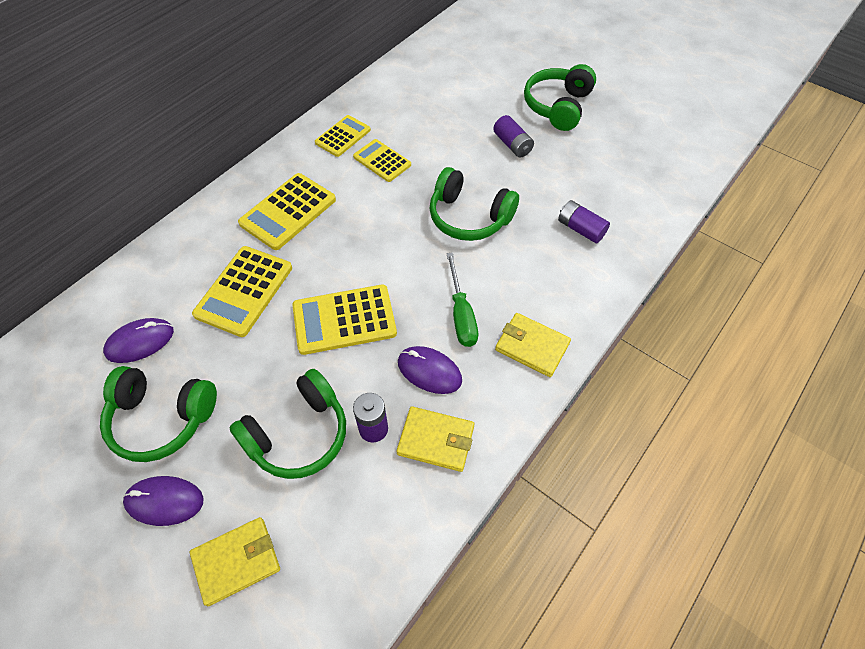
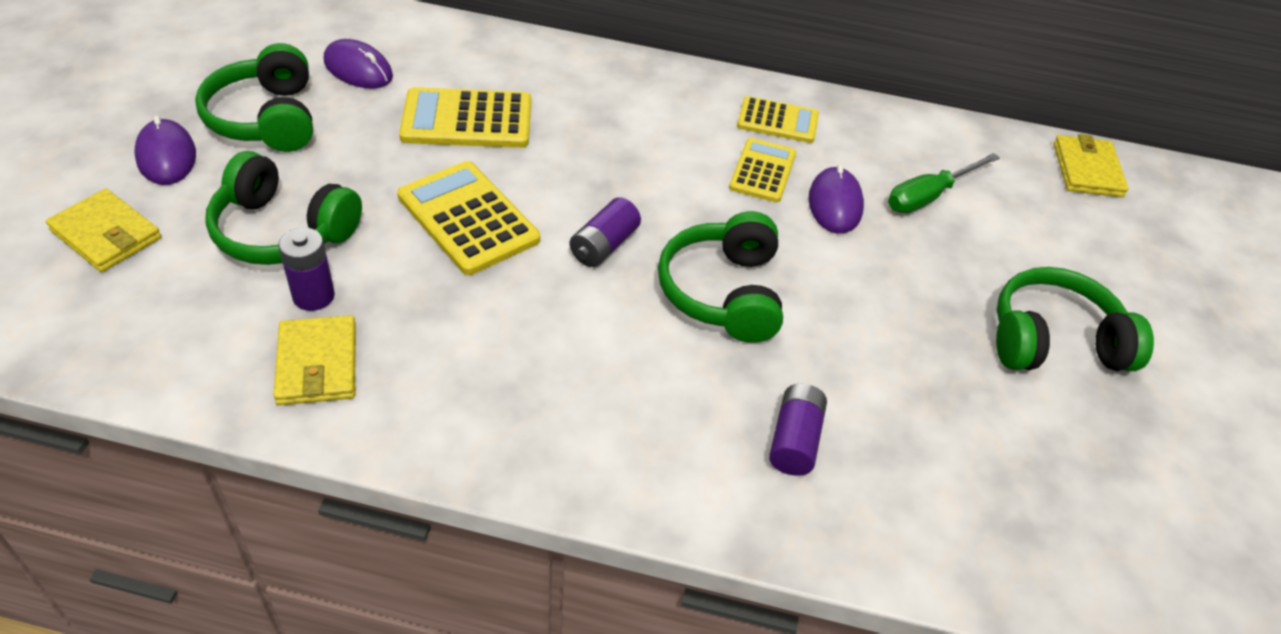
camera: 60 degrees right, 10 degrees down
yellow calculator [238,173,336,250] -> none
purple mouse [398,346,462,394] -> purple mouse moved to [808,164,864,234]
green screwdriver [446,252,478,347] -> green screwdriver moved to [888,153,1000,213]
purple battery [493,115,534,158] -> purple battery moved to [570,197,641,267]
yellow wallet [495,313,571,377] -> yellow wallet moved to [1054,134,1129,197]

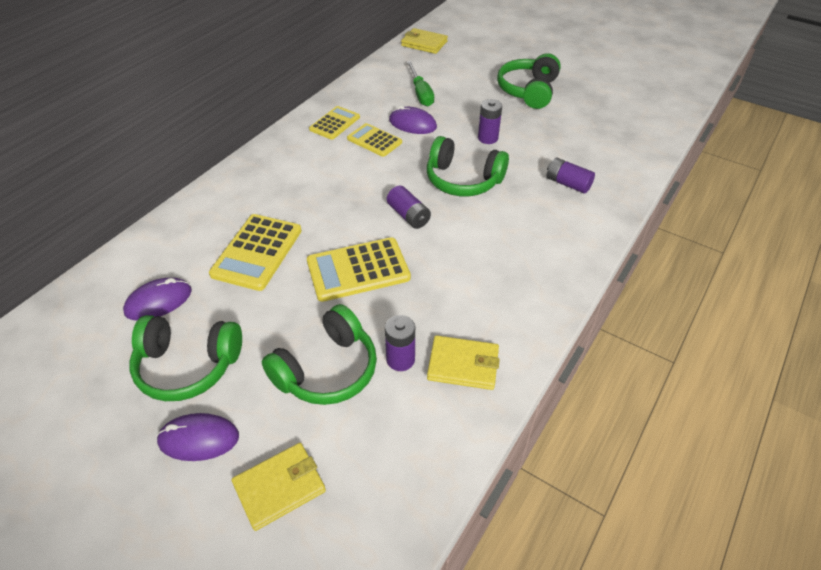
camera: 65 degrees left, 0 degrees up
none -> purple battery [478,99,502,144]

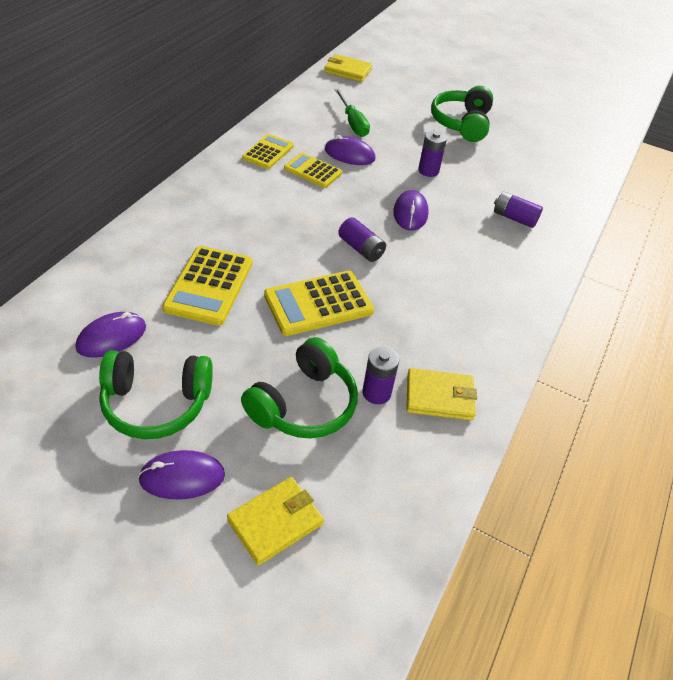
camera: 10 degrees left, 0 degrees up
green headphones [427,136,509,196] -> purple mouse [393,190,429,231]

